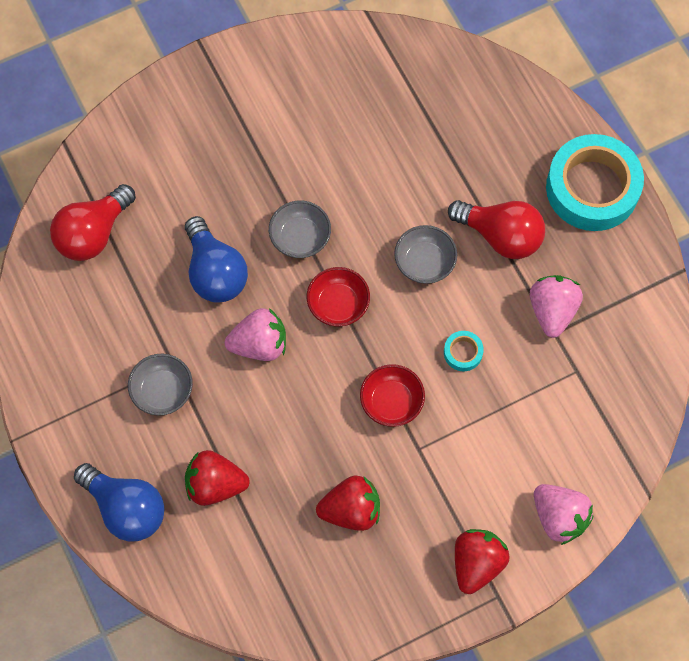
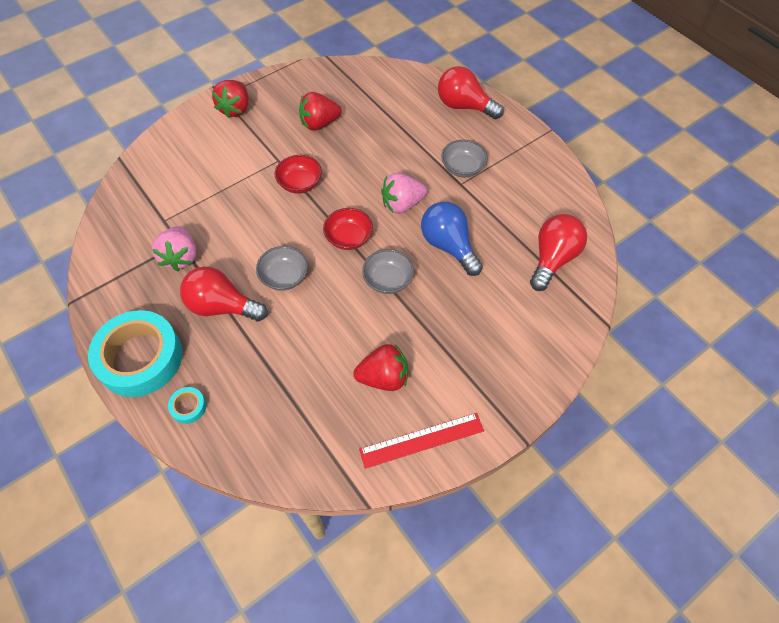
camera: 170 degrees right, 10 degrees down
blue light bulb [74,463,165,542] -> red light bulb [438,66,504,119]
red strawberry [185,450,249,506] -> red strawberry moved to [353,343,408,391]
turquoise tape [444,331,484,371] -> turquoise tape moved to [168,387,206,424]
pink strawberry [534,484,594,545] -> none
none -> red ruler [359,413,484,469]

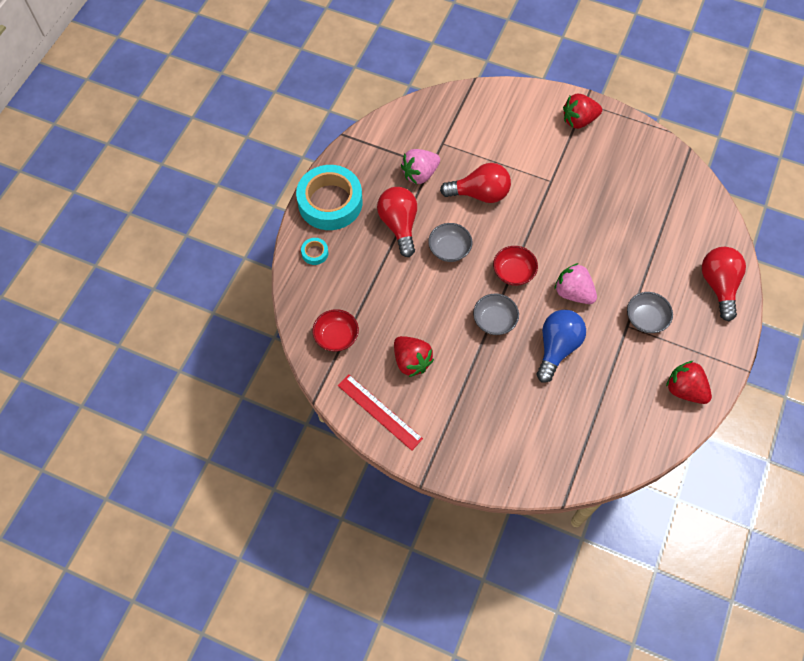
camera: 60 degrees right, 5 degrees up
red bowl [275,155,322,194] -> red bowl moved to [313,309,359,352]
red strawberry [299,92,342,131] -> red strawberry moved to [666,361,712,404]
red light bulb [530,214,587,291] -> red light bulb moved to [440,163,511,203]

